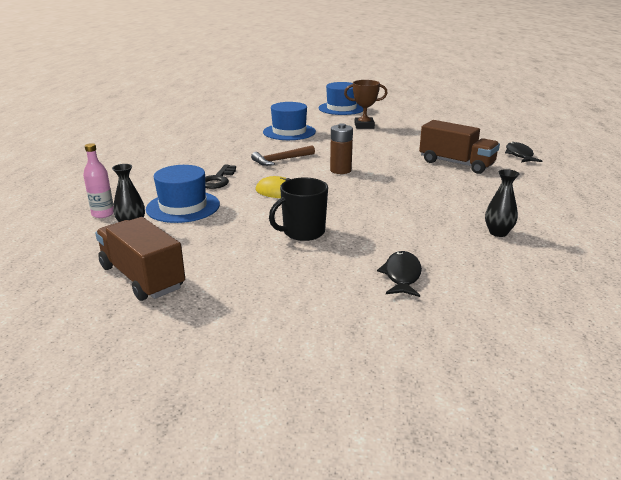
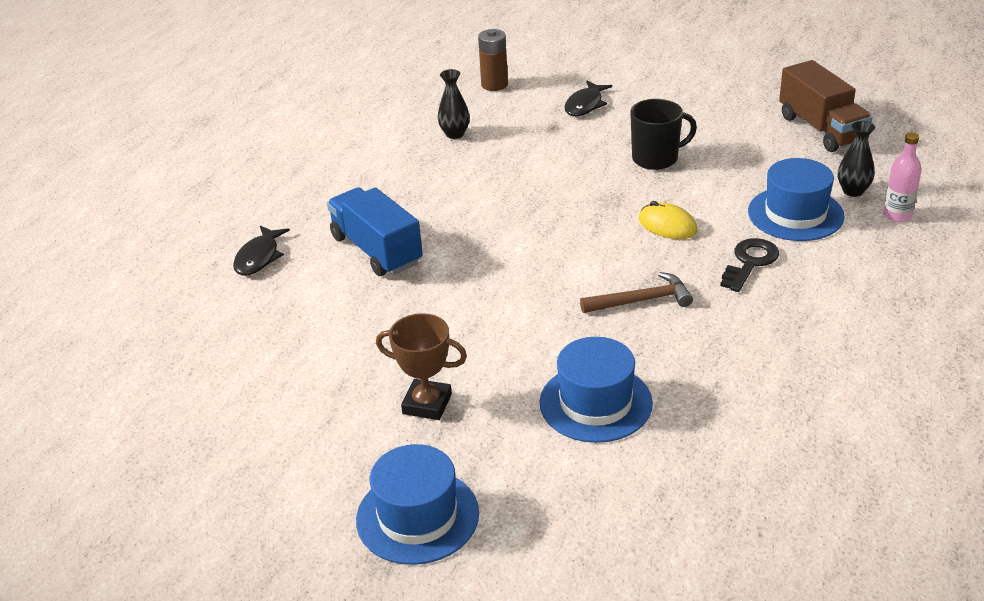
camera: 160 degrees left, 10 degrees up
brown battery [330,123,353,174] -> brown battery moved to [478,29,508,91]
brown truck [419,120,500,174] -> blue truck [327,187,423,276]

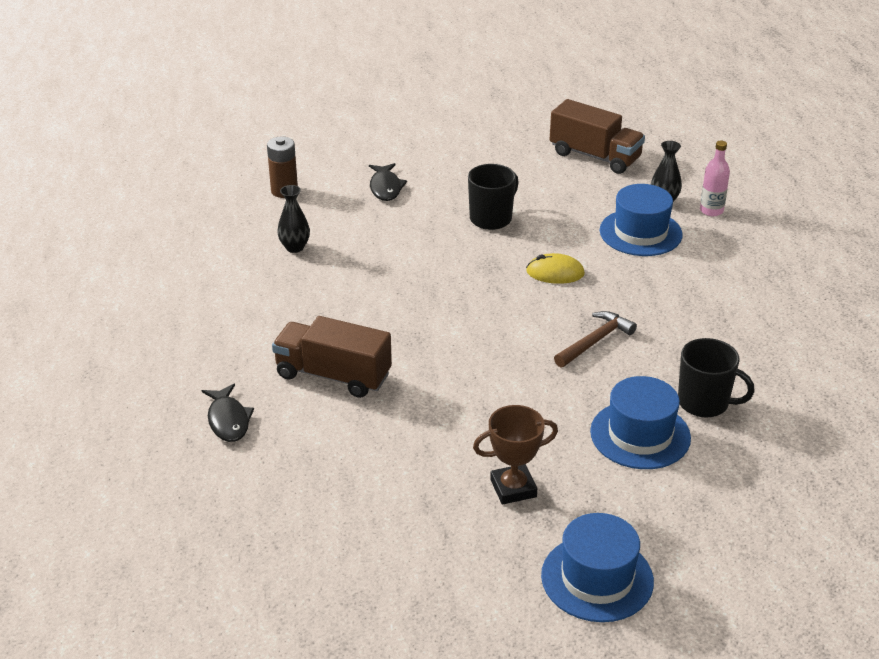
camera: 35 degrees left, 0 degrees up
blue truck [327,187,423,276] -> brown truck [272,316,392,398]
black key [720,238,779,292] -> none
none -> black mug [678,338,755,418]

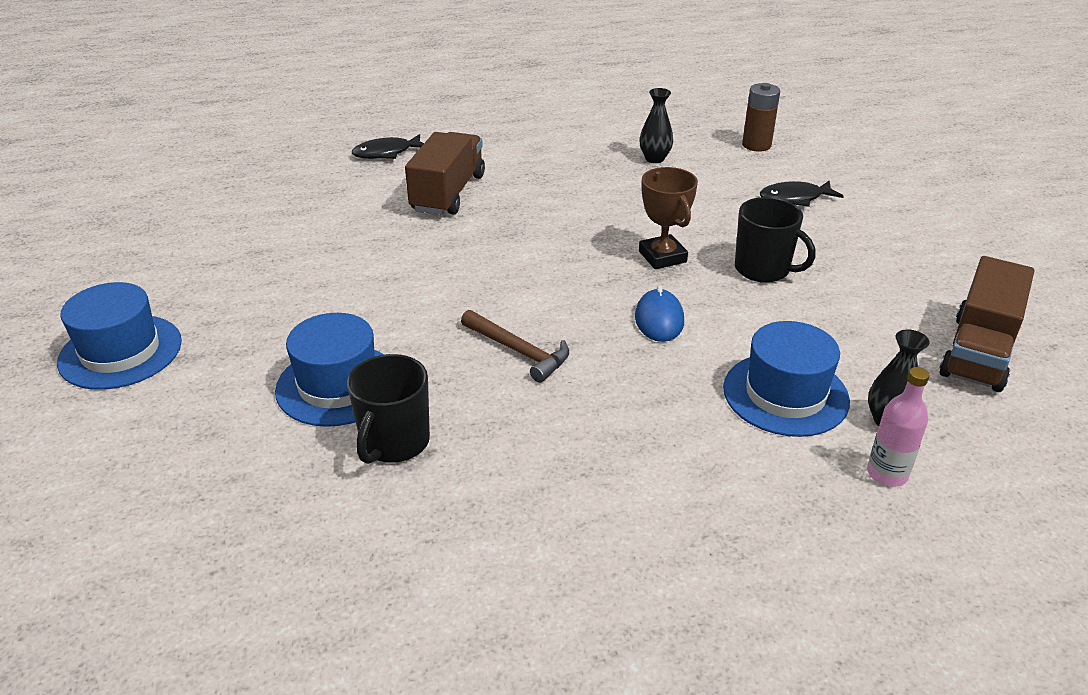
camera: 85 degrees right, 0 degrees up
brown trophy [473,405,558,504] -> brown trophy moved to [639,167,698,269]
yellow mouse [526,253,585,284] -> blue mouse [635,285,684,342]

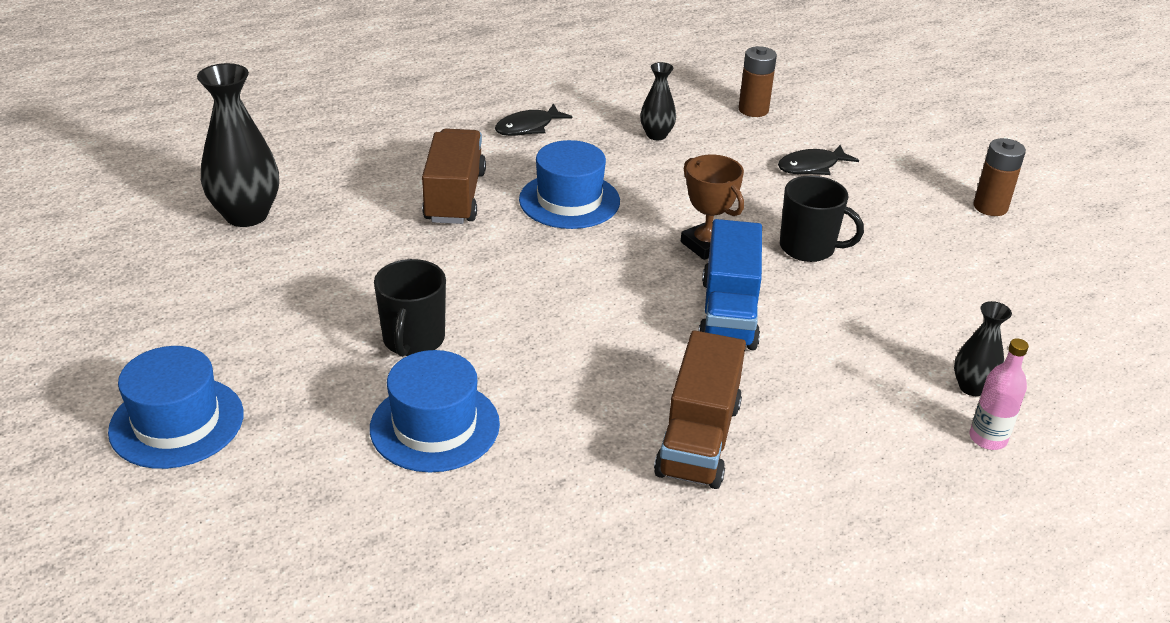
camera: 15 degrees left, 0 degrees up
black mug [347,354,430,464] -> black mug moved to [374,259,446,357]
black fish [352,134,424,159] -> black fish moved to [495,104,572,136]
brown hammer [461,310,569,383] -> none
blue mouse [635,285,684,342] -> blue truck [698,219,762,350]
blue hat [723,321,850,437] -> blue hat moved to [519,140,620,229]
brown truck [939,256,1034,392] -> brown truck moved to [654,330,746,489]
none -> black vase [197,63,279,227]
none -> brown battery [973,138,1026,216]

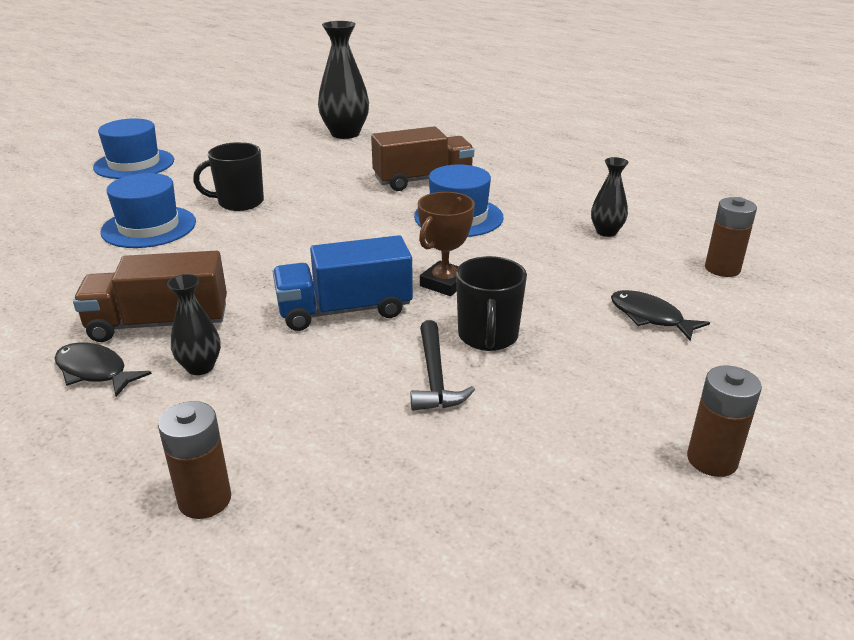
camera: 70 degrees right, 5 degrees down
black fish [495,104,572,136] -> black fish moved to [55,342,152,397]
black vase [954,301,1012,396] -> black vase moved to [167,274,221,375]
pink bottle [969,338,1029,450] -> brown battery [158,401,231,519]
none -> black hammer [411,320,475,411]

